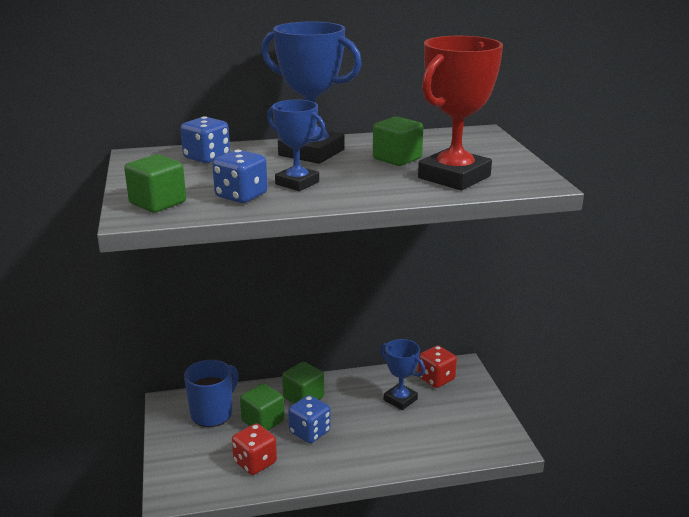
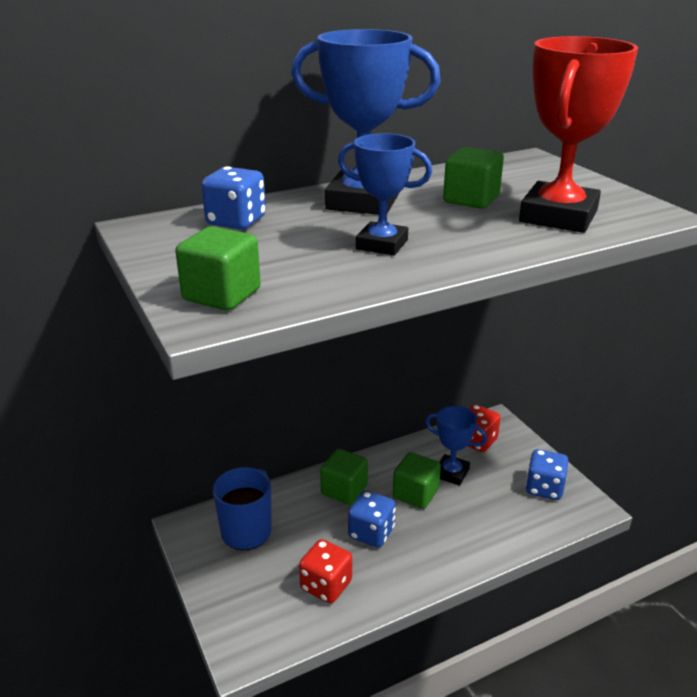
camera: 15 degrees left, 5 degrees up
blue dice [212,150,268,203] -> blue dice moved to [525,449,568,500]
green cube [240,383,284,431] -> green cube moved to [393,452,441,509]

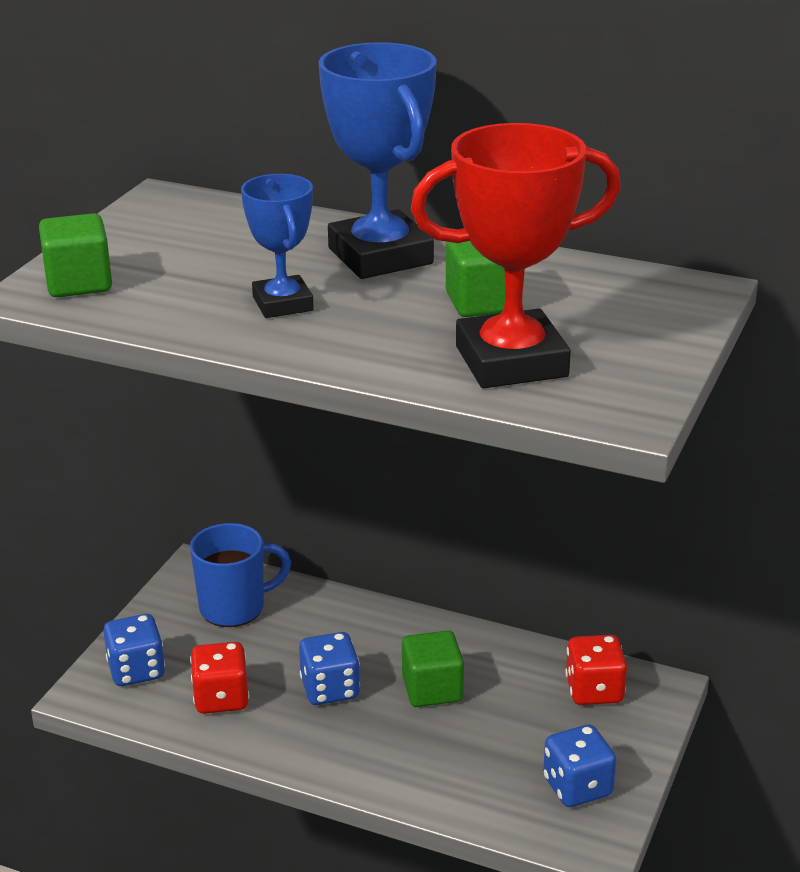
camera: 50 degrees right, 0 degrees up
blue dice [201,166,266,230] -> blue dice moved to [103,614,165,686]
green cube [320,449,368,505] -> none
blue trophy [425,406,487,486] -> none

